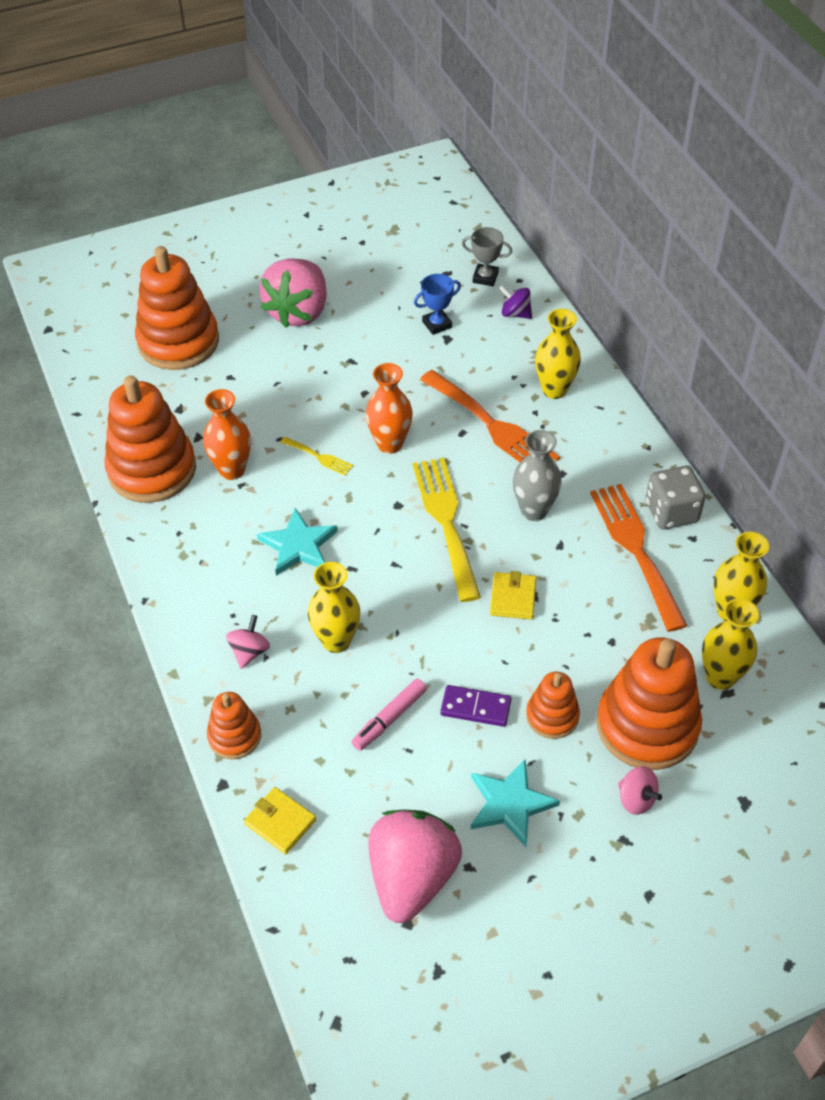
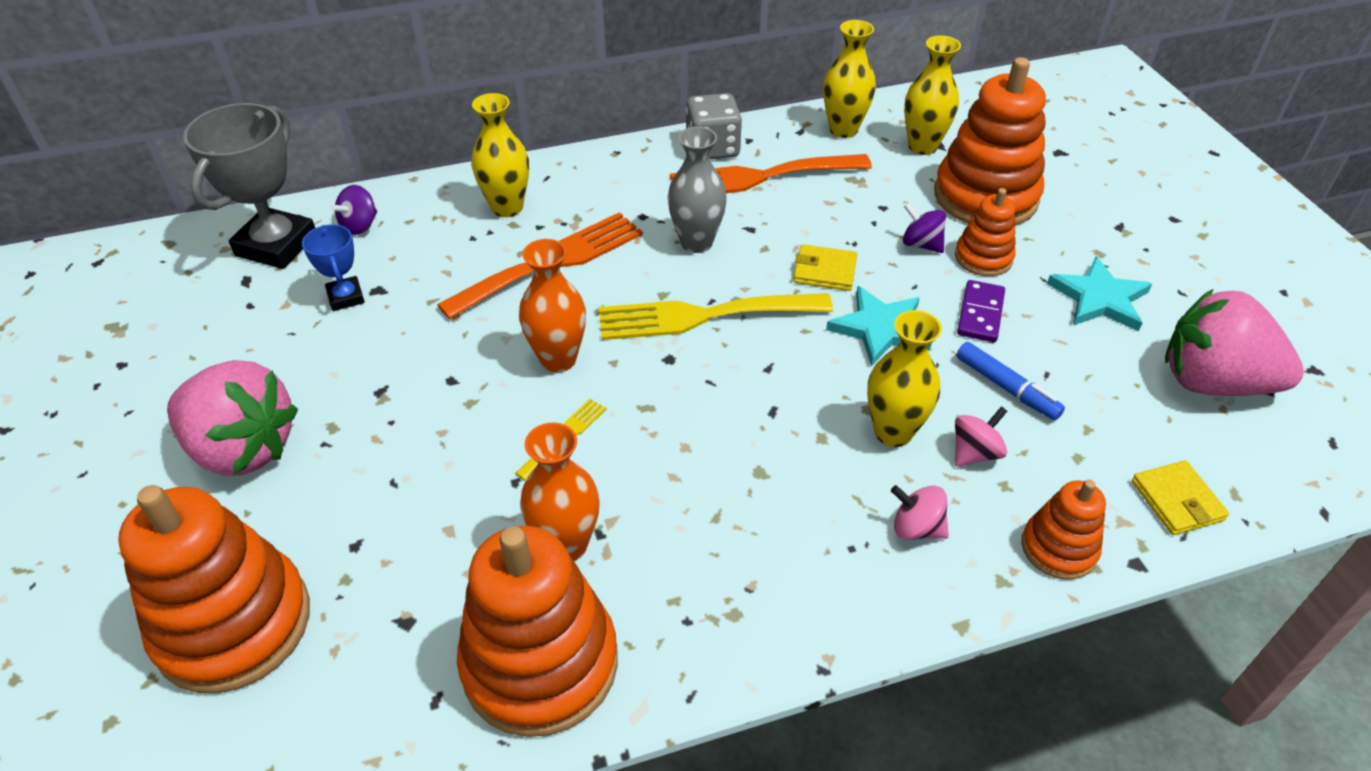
camera: 85 degrees left, 5 degrees down
yellow wallet [244,787,316,854] -> yellow wallet turned 60 degrees counterclockwise [1132,460,1229,535]
turquoise star [257,508,338,576] -> turquoise star moved to [826,286,932,367]
pink marker [352,679,427,751] -> blue marker [956,342,1065,420]
grey trophy [462,227,512,286] -> grey trophy [183,103,315,269], size x1.93
pink spinning top [618,766,662,815] -> pink spinning top moved to [955,406,1007,467]
none -> purple spinning top [903,203,946,253]

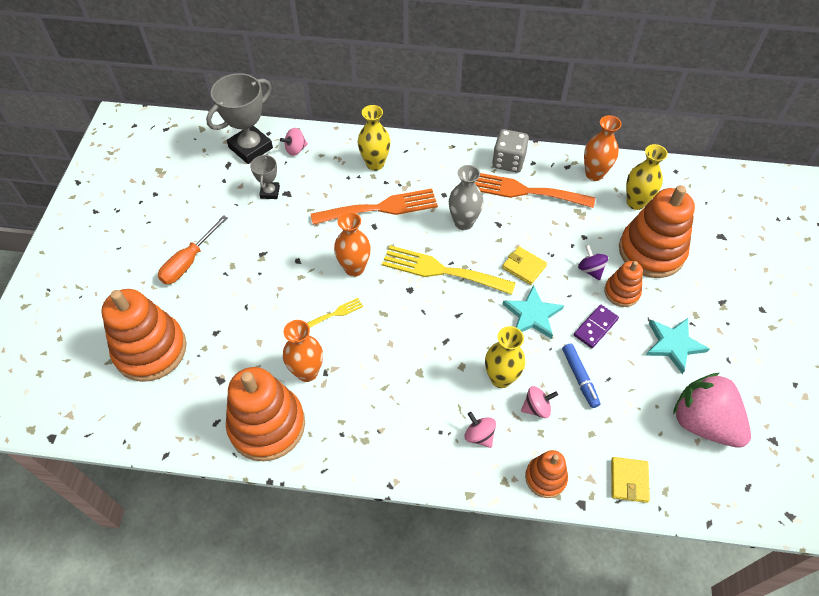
camera: 25 degrees right, 10 degrees up
pink strawberry [167,360,298,476] -> orange screwdriver [158,215,228,284]
blue trophy [302,224,365,311] -> grey trophy [250,154,280,199]
purple spinning top [330,185,377,235] -> pink spinning top [280,128,308,156]
yellow vase [823,20,876,138] -> orange vase [584,115,622,181]

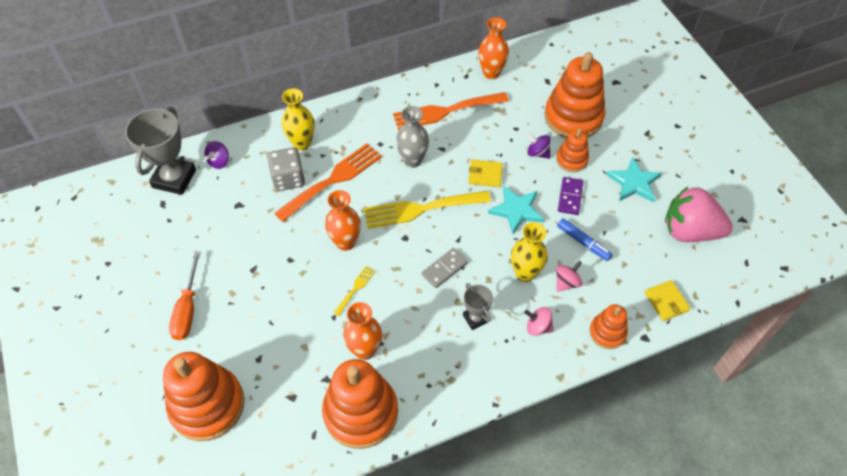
camera: 30 degrees left, 0 degrees up
grey trophy [250,154,280,199] -> grey trophy moved to [463,283,493,330]
pink spinning top [280,128,308,156] -> purple spinning top [204,141,229,169]
grey dice [492,129,529,173] -> grey dice moved to [267,147,305,191]
yellow vase [626,144,668,210] -> none
none -> grey domino [422,248,468,288]

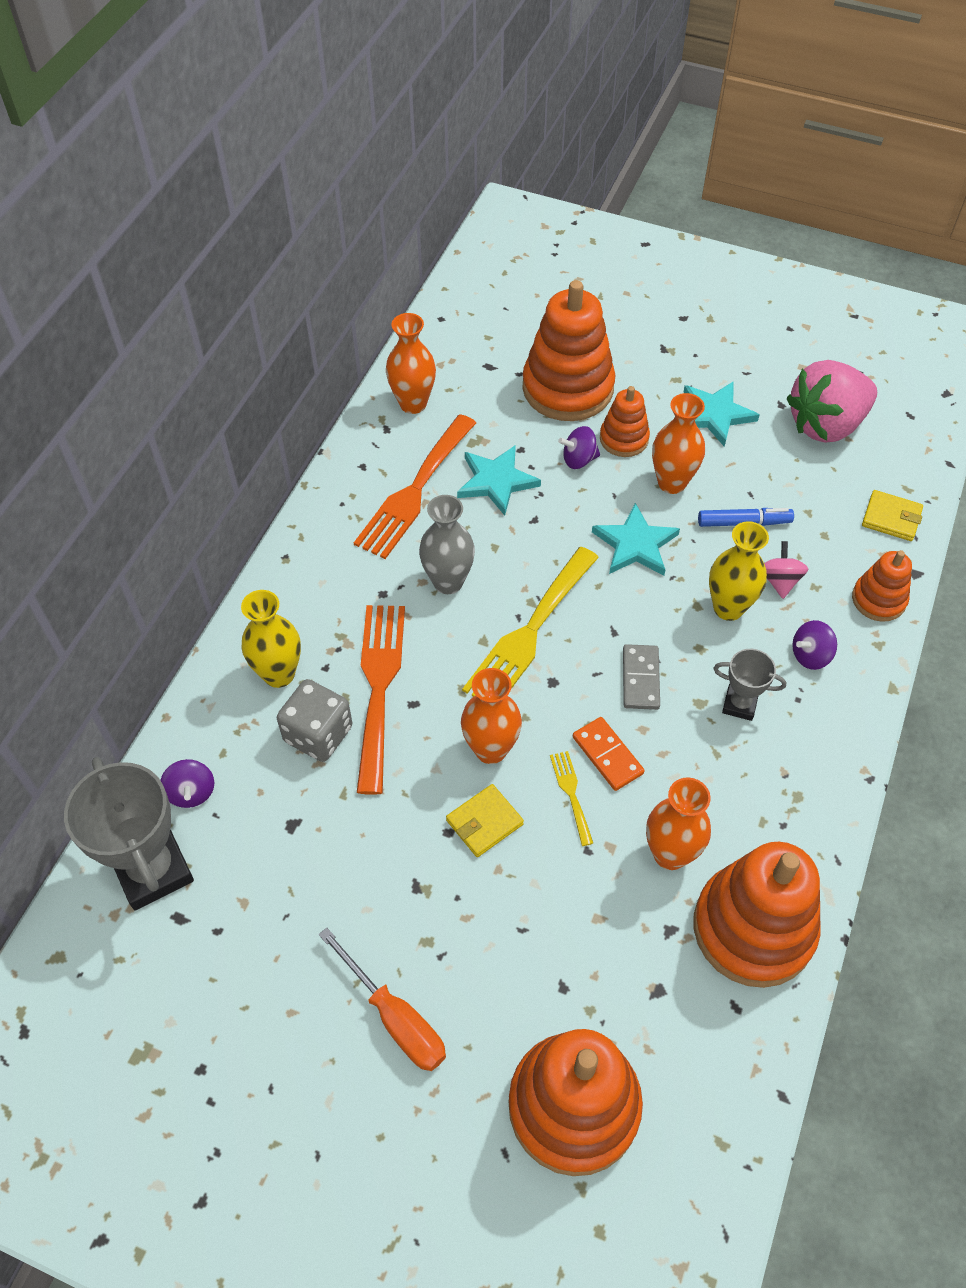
camera: 45 degrees left, 0 degrees up
yellow wallet [468,159,503,187] -> yellow wallet moved to [446,784,524,857]
pink spinning top [524,307,554,336] -> purple spinning top [792,620,837,670]
purple domino [558,177,583,215] -> orange vase [652,393,705,494]
none -> turquoise star [457,445,541,516]
none -> orange domino [573,717,645,791]

